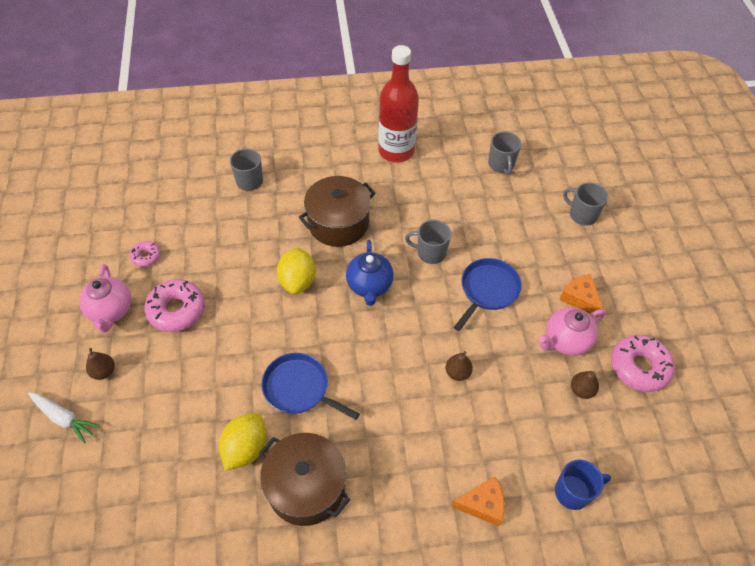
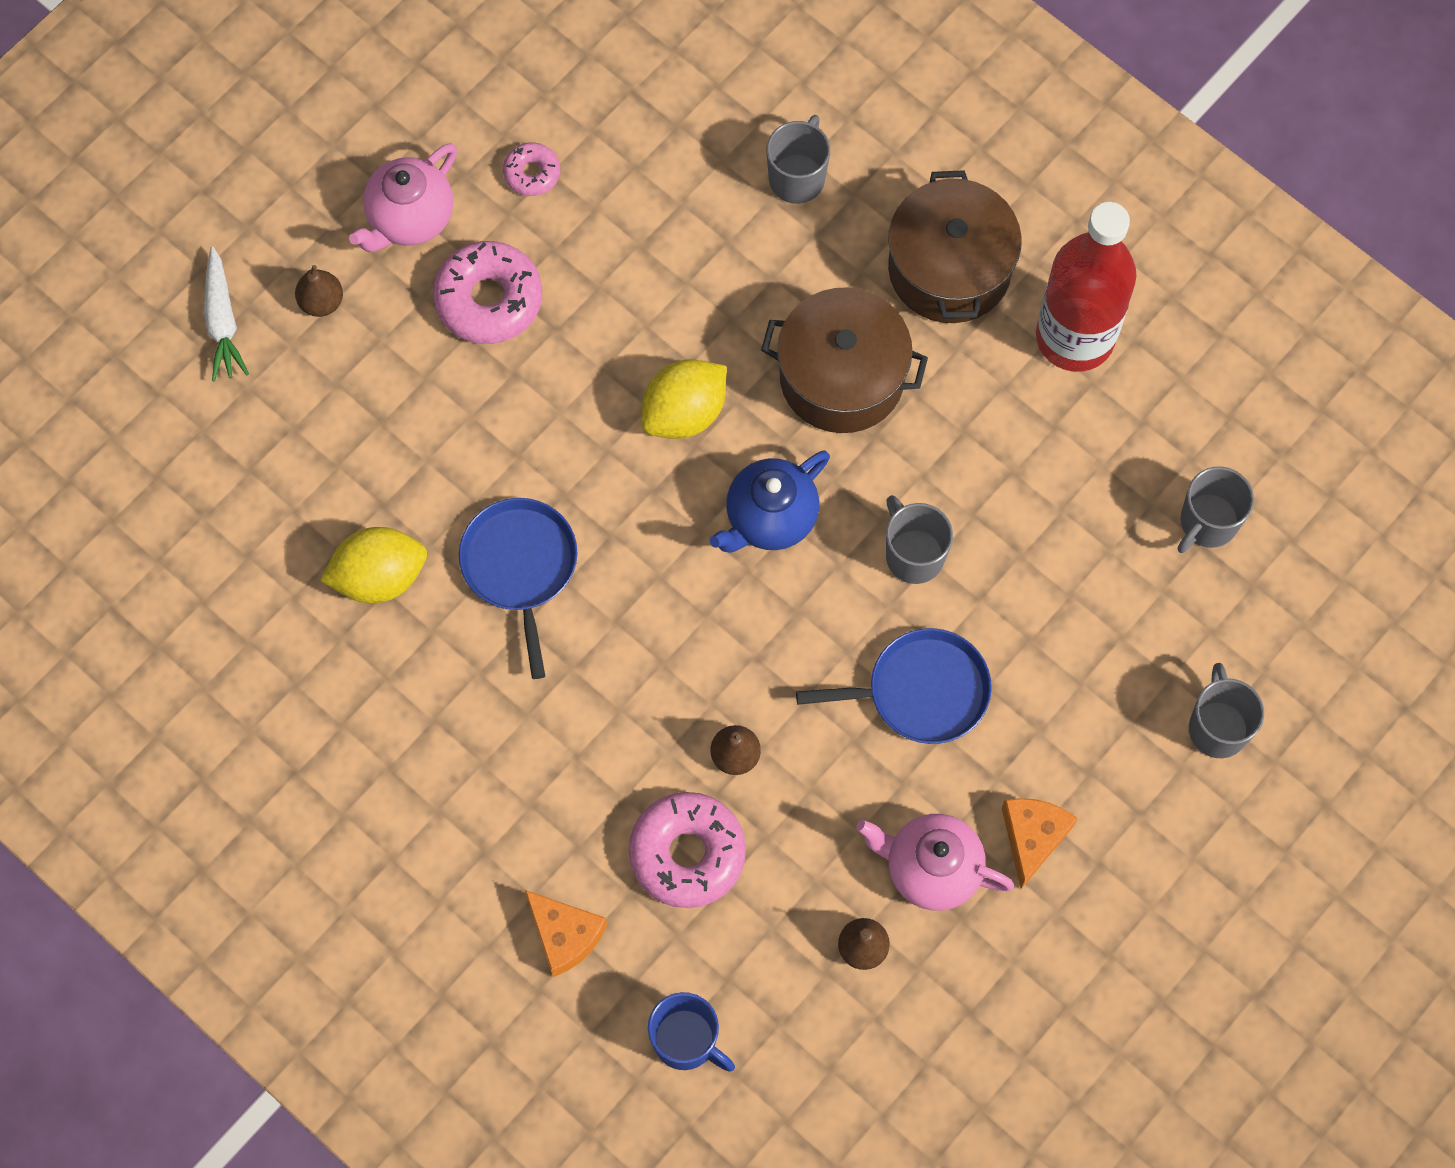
camera: 50 degrees right, 15 degrees up
brown pot [259,433,350,526] -> brown pot moved to [888,170,1022,323]
pink donut [611,335,675,392] -> pink donut moved to [629,792,746,908]

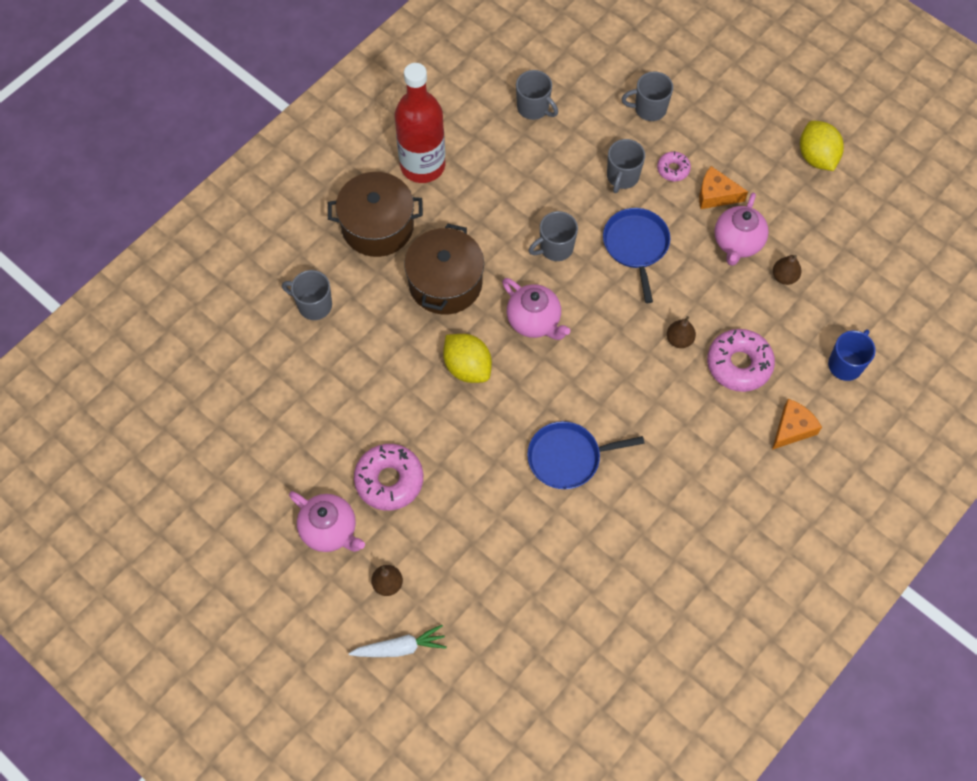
camera: 90 degrees left, 5 degrees down
yellow lemon [320,527,427,603] -> yellow lemon moved to [800,121,844,171]
pink donut [503,143,560,196] -> pink donut moved to [657,151,691,181]
blue teapot [710,450,830,553] -> pink teapot [502,278,570,340]
none -> grey mug [607,139,645,193]

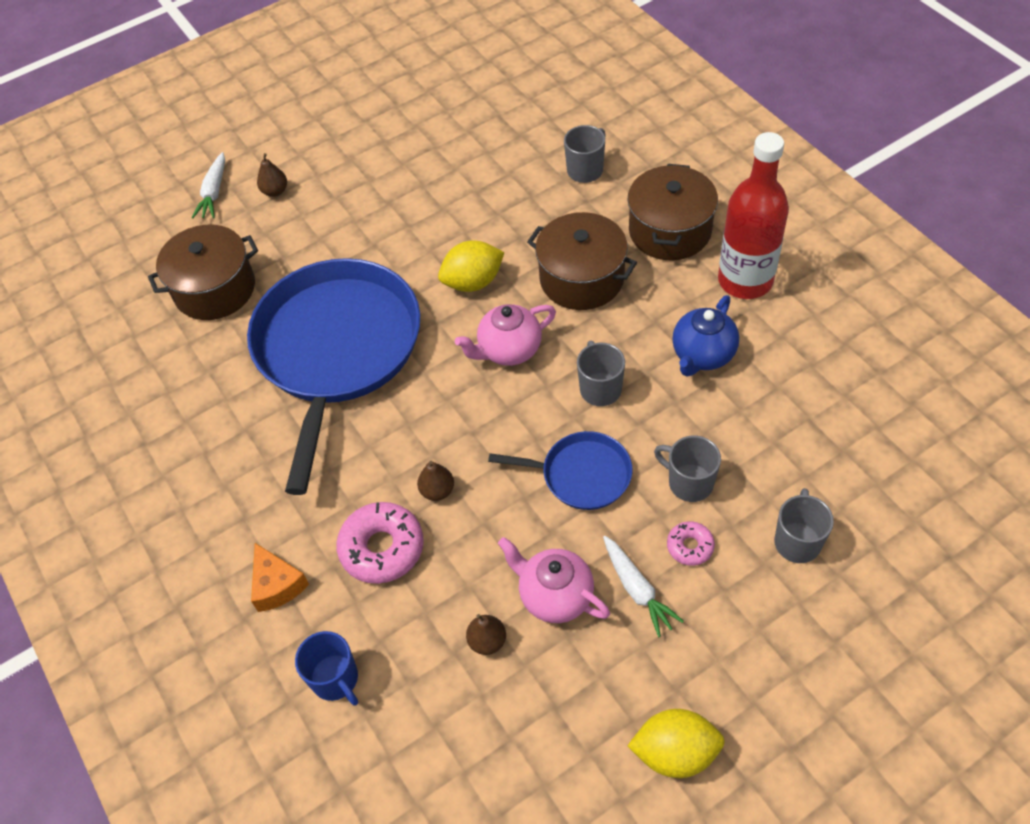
camera: 110 degrees right, 10 degrees down
pink teapot [289,491,365,552] -> none
pink donut [354,444,423,511] -> none
grey mug [516,70,558,120] -> none
blue pan [527,421,645,489] -> blue pan [247,258,420,495], size x2.15
orange cheese [699,166,748,209] -> white carrot [603,536,684,637]
none -> brown pot [148,224,258,320]
none -> blue teapot [672,295,739,377]

